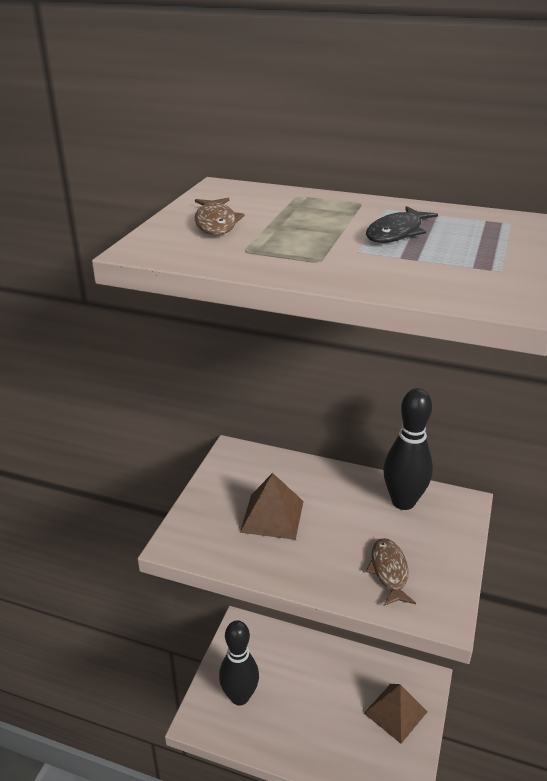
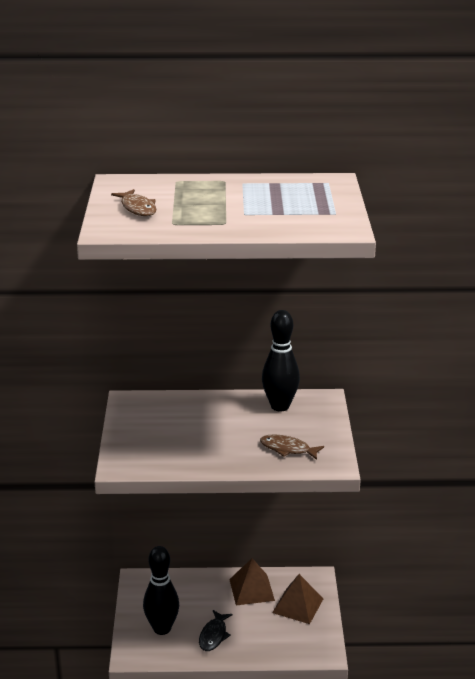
camera: 20 degrees left, 5 degrees down
brown pyramid [240,473,304,540] -> brown pyramid moved to [229,558,275,605]
black fish [366,206,438,243] -> black fish moved to [199,610,232,651]
brown fish [366,538,416,606] -> brown fish turned 45 degrees counterclockwise [260,435,324,460]

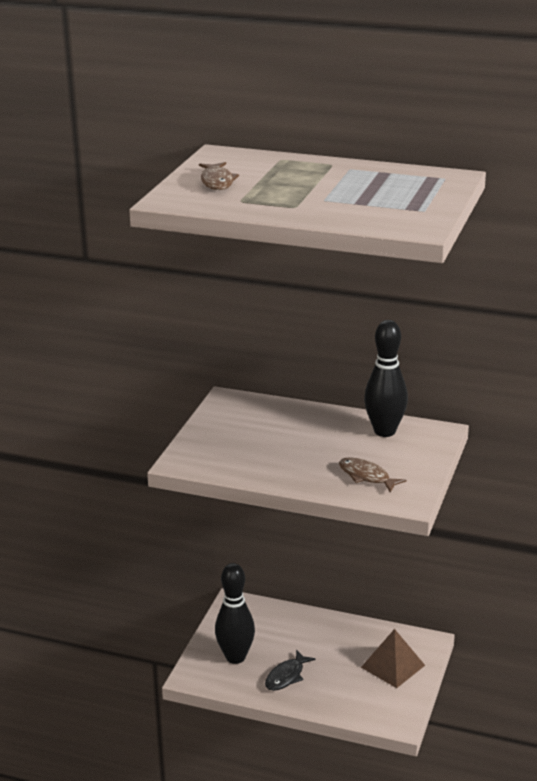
camera: 20 degrees right, 0 degrees up
brown pyramid [229,558,275,605] -> none

